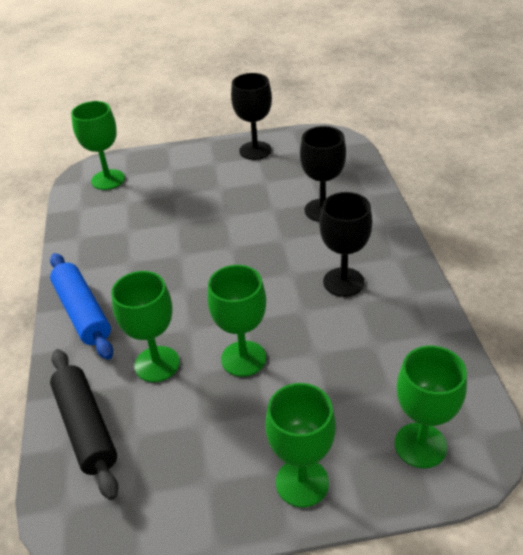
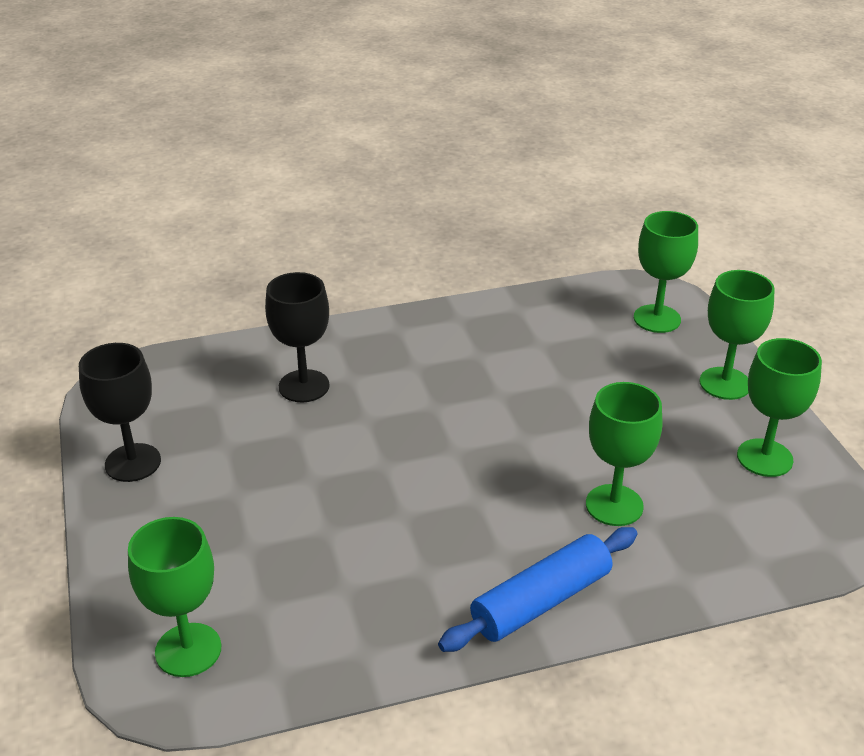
camera: 100 degrees left, 5 degrees down
black rolling pin [50,349,119,500] -> none
green goblet [207,265,266,377] -> green goblet moved to [737,338,822,477]
black goblet [319,192,372,297] -> none

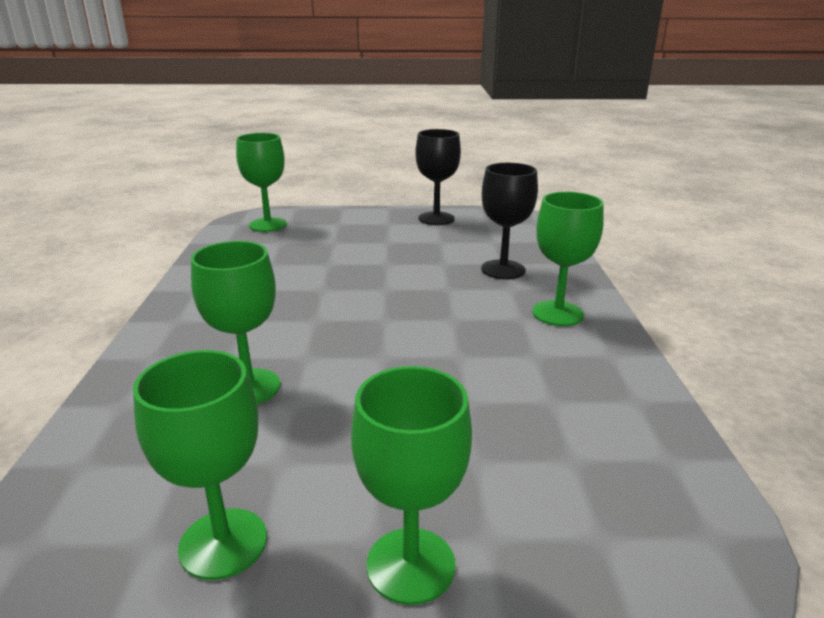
camera: 105 degrees right, 10 degrees down
blue rolling pin [438,527,637,652] -> none
green goblet [634,211,698,333] -> green goblet moved to [532,192,604,326]

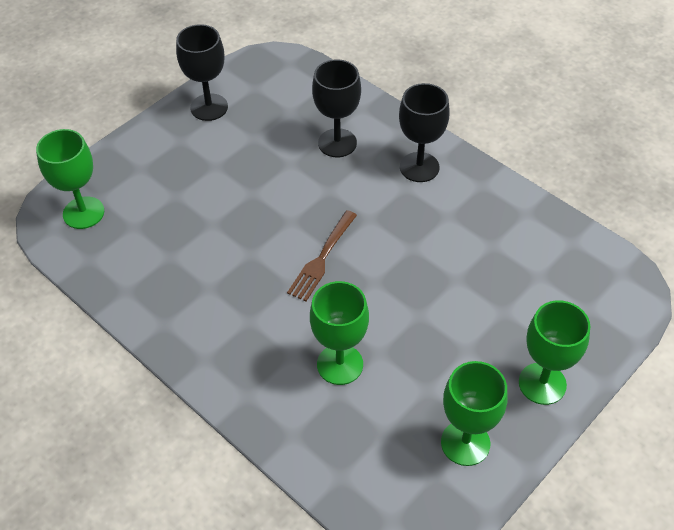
camera: 45 degrees left, 25 degrees up
green goblet [532,192,604,326] -> black goblet [399,83,450,182]
none -> brown fork [287,210,357,301]

